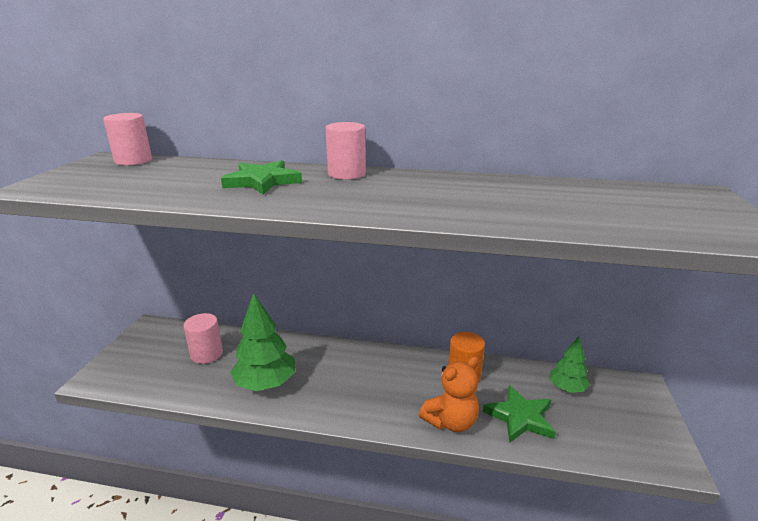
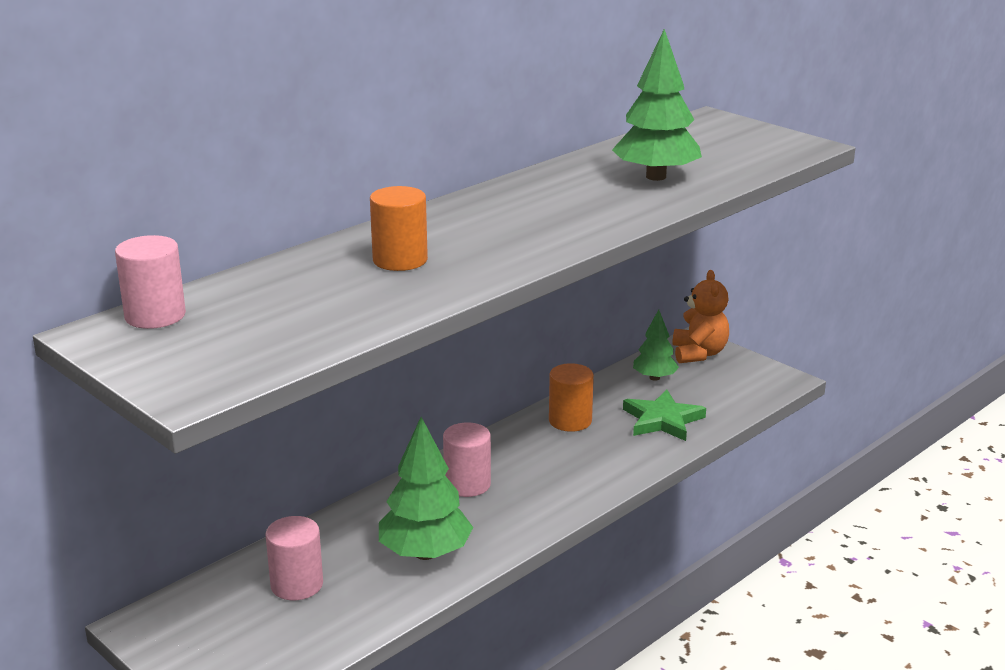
camera: 55 degrees left, 0 degrees up
green star [221,160,302,194] -> orange cylinder [370,186,428,271]
pink cylinder [326,122,366,180] -> pink cylinder moved to [443,422,491,497]
orange teddy bear [419,356,479,432] -> orange teddy bear moved to [673,270,729,363]
none -> green tree [612,29,702,181]

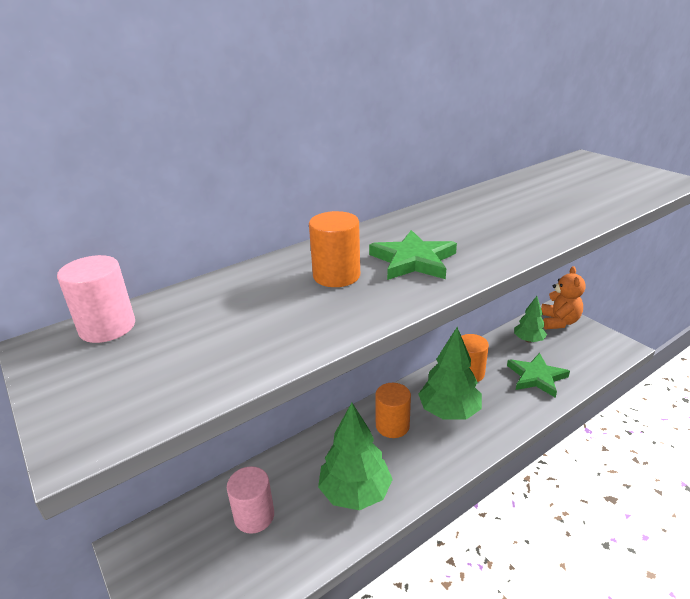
camera: 10 degrees right, 5 degrees up
pink cylinder [443,422,491,497] -> orange cylinder [375,383,411,438]
green tree [612,29,702,181] -> green tree moved to [418,327,482,420]
none -> green star [369,230,457,280]

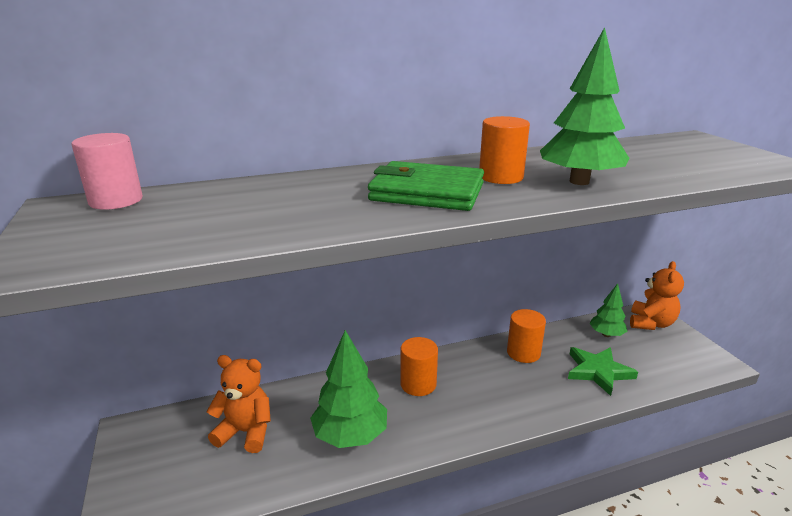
camera: 15 degrees right, 5 degrees down
pink cylinder [227,466,274,534] -> orange teddy bear [206,355,271,453]
orange cylinder [309,211,360,287] -> orange cylinder moved to [479,116,530,184]
green star [369,230,457,280] -> green wallet [368,161,484,211]
green tree [418,327,482,420] -> green tree moved to [540,27,630,185]

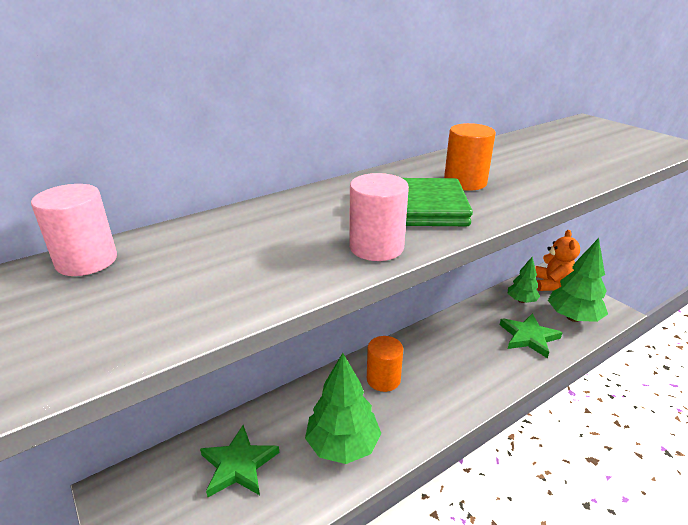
camera: 15 degrees left, 5 degrees up
orange teddy bear [206,355,271,453] -> green star [200,425,279,497]
orange cylinder [507,309,546,363] -> none
green tree [540,27,630,185] -> green tree moved to [548,238,608,322]
none -> pink cylinder [349,173,409,261]

